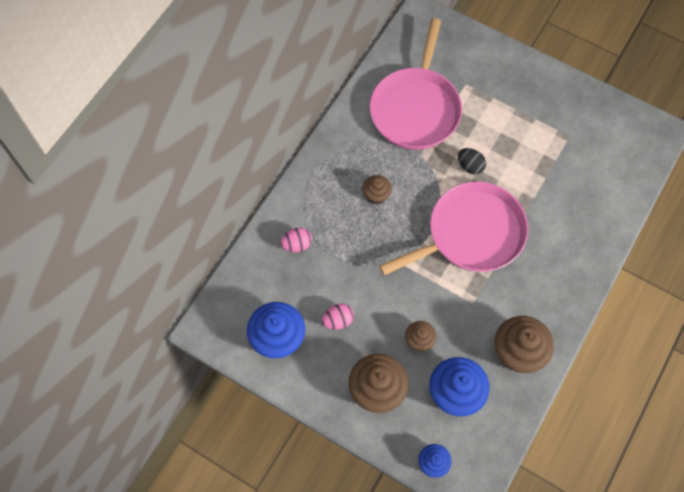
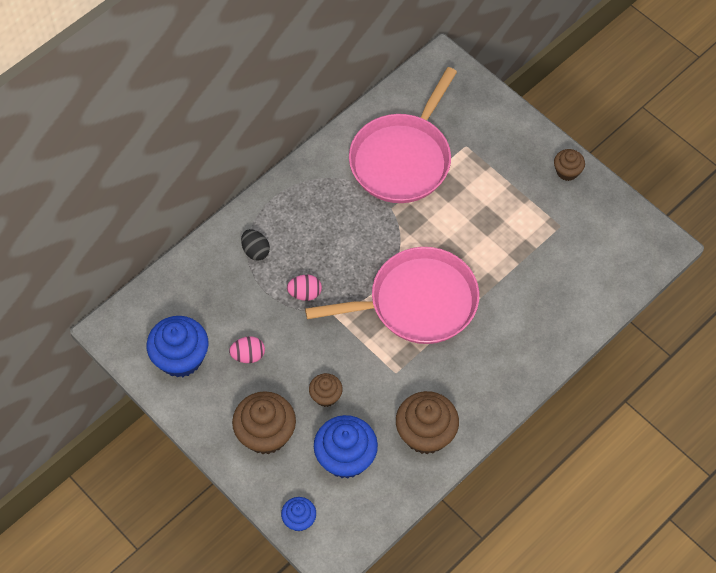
camera: 15 degrees right, 5 degrees down
pink egg [280,228,312,252] -> pink egg moved to [287,275,322,301]
brown cupcake [363,175,392,204] -> brown cupcake moved to [554,149,585,181]
black egg [458,148,486,175] -> black egg moved to [241,229,270,261]

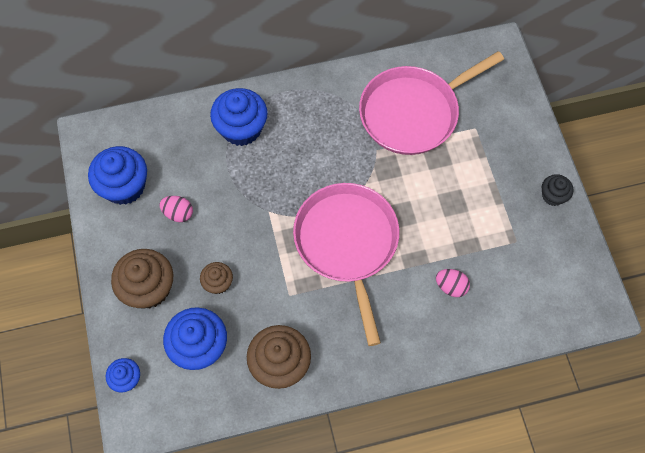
camera: 30 degrees right, 5 degrees up
black egg [241,229,270,261] -> blue cupcake [210,88,268,146]
pink egg [287,275,322,301] -> pink egg moved to [436,269,470,297]
pink pan [305,247,479,344] -> pink pan turned 120 degrees counterclockwise [293,183,399,346]
brown cupcake [554,149,585,181] -> black cupcake [542,174,573,206]

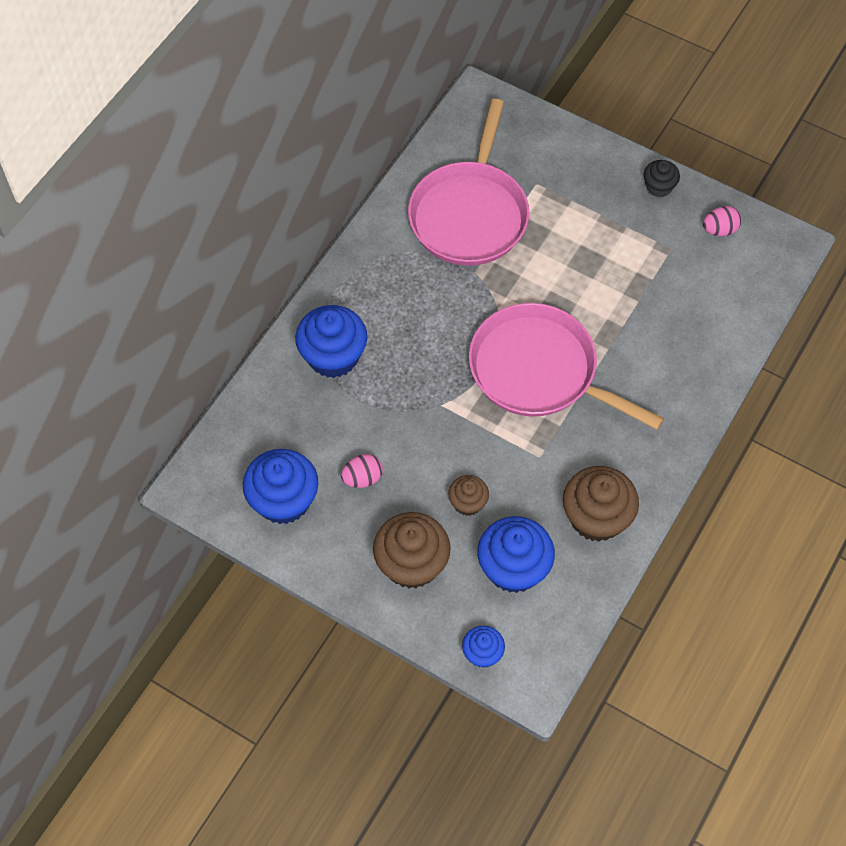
camera: 45 degrees left, 5 degrees down
pink egg [436,269,470,297] -> pink egg moved to [703,206,742,236]

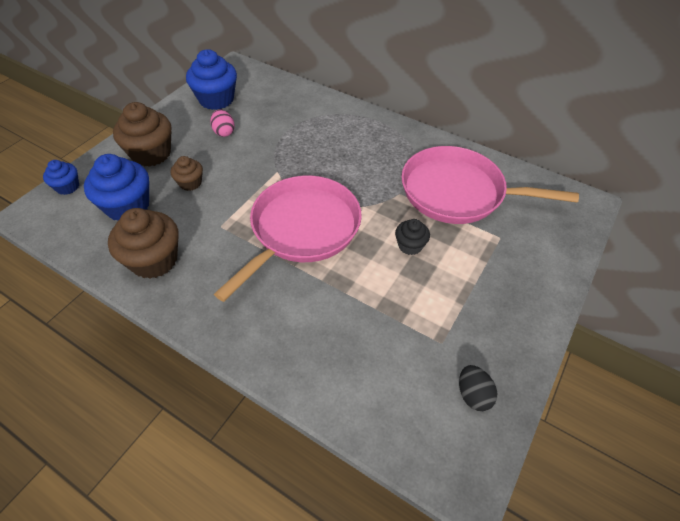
camera: 90 degrees right, 10 degrees down
blue cupcake [295,305,367,378] -> none
black cupcake [644,160,680,198] -> black cupcake moved to [395,219,430,255]
pink egg [703,206,742,236] -> black egg [459,365,497,411]

